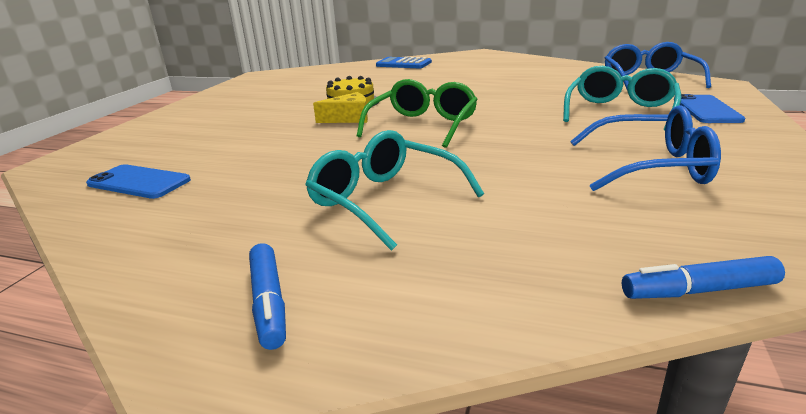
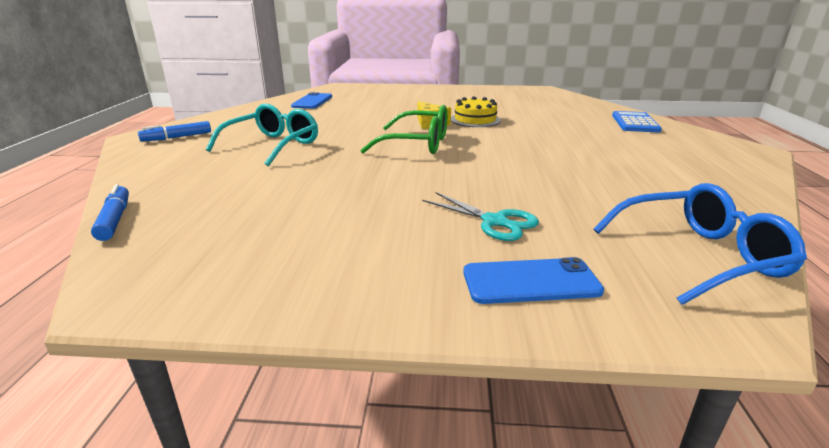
camera: 75 degrees right, 0 degrees up
turquoise glasses [563,66,681,130] -> turquoise scissors [423,192,539,241]
blue glasses [570,105,721,191] -> none

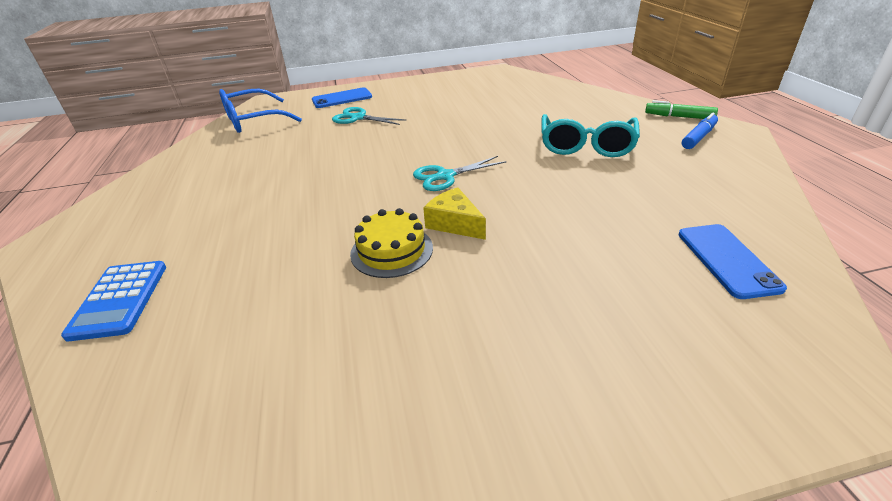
camera: 165 degrees right, 10 degrees up
blue marker [91,184,129,241] -> none
green glasses [360,105,447,154] -> turquoise scissors [413,156,506,191]
none -> green marker [645,100,718,119]

